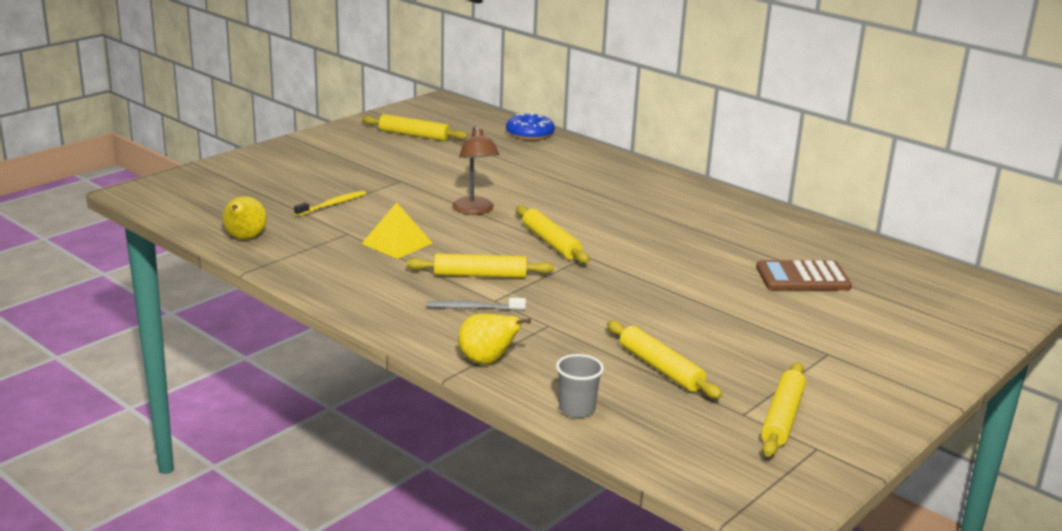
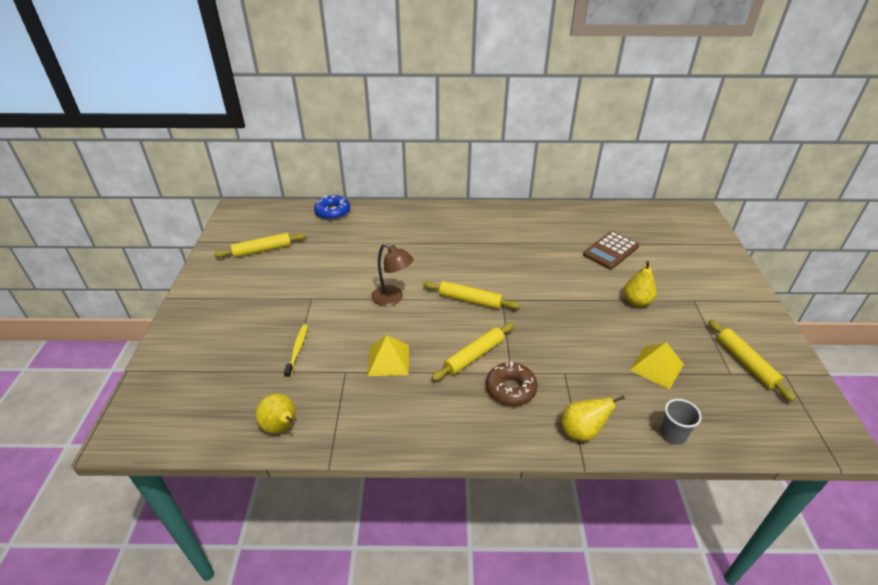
camera: 40 degrees left, 15 degrees up
grey toothbrush [426,298,526,311] -> brown donut [486,361,538,406]
yellow rolling pin [607,321,722,399] -> yellow pyramid [630,342,684,390]
none -> yellow pear [624,261,657,307]

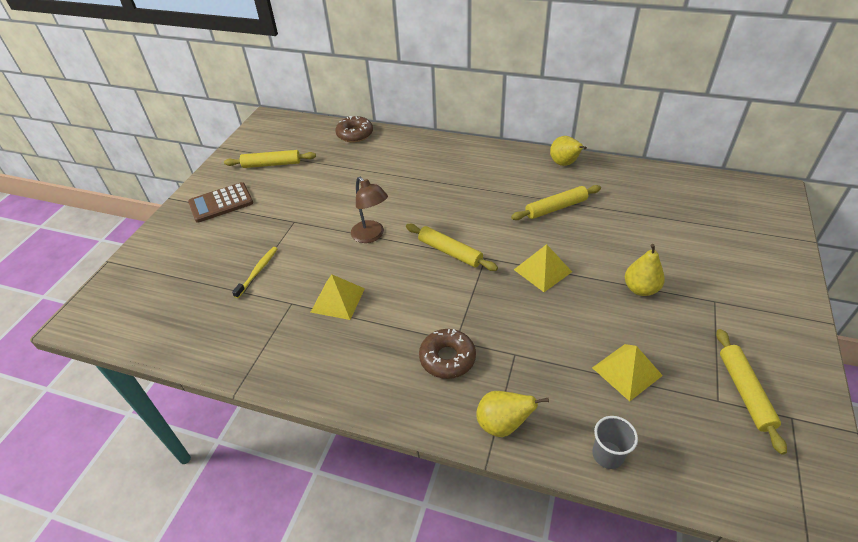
camera: 20 degrees right, 5 degrees up
yellow pear [255,393,296,434] -> yellow pear moved to [550,136,587,166]
blue donut [314,195,350,220] -> brown donut [335,116,373,142]
yellow rolling pin [432,323,514,381] -> yellow rolling pin moved to [511,185,601,220]
brown calculator [583,231,639,269] -> brown calculator moved to [188,182,253,223]
none -> yellow pyramid [514,244,572,292]

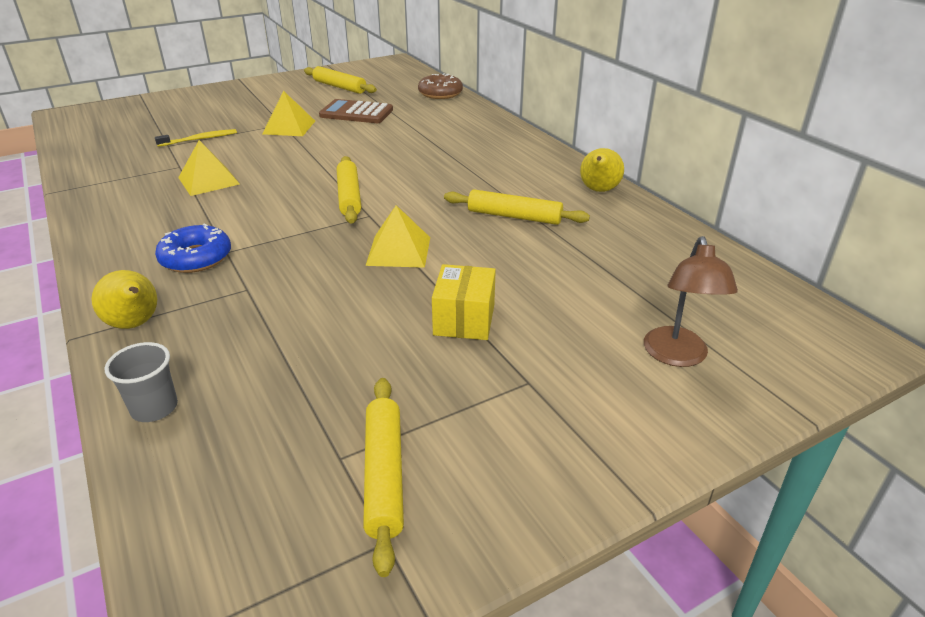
camera: 40 degrees right, 10 degrees down
brown calculator [188,182,253,223] -> brown calculator moved to [319,99,393,123]
brown lamp [351,177,388,243] -> brown lamp moved to [644,236,738,367]
brown donut [419,329,476,379] -> blue donut [155,224,231,273]
yellow pyramid [592,344,663,401] -> yellow pyramid moved to [262,91,315,136]
yellow pear [625,244,665,296] -> yellow box [432,264,496,340]
yellow rolling pin [716,329,787,455] -> yellow rolling pin turned 45 degrees counterclockwise [363,378,404,577]

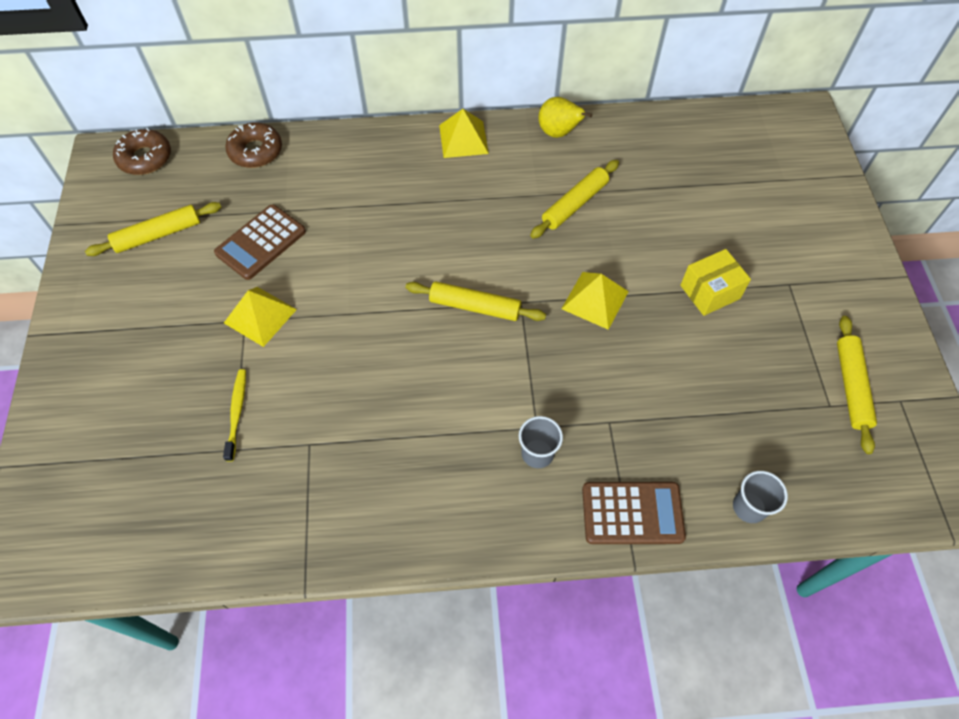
camera: 65 degrees left, 25 degrees up
yellow pear [91,270,157,329] -> brown calculator [582,482,686,544]
blue donut [155,224,231,273] -> grey cup [519,416,563,468]
yellow pyramid [178,140,240,196] -> yellow pyramid moved to [439,109,489,158]
yellow rolling pin [363,378,404,577] -> yellow rolling pin turned 75 degrees clockwise [837,316,877,454]
yellow box [432,264,496,340] -> yellow box turned 60 degrees counterclockwise [680,249,751,316]
brown lamp [644,236,738,367] -> none
none -> brown donut [113,128,171,175]

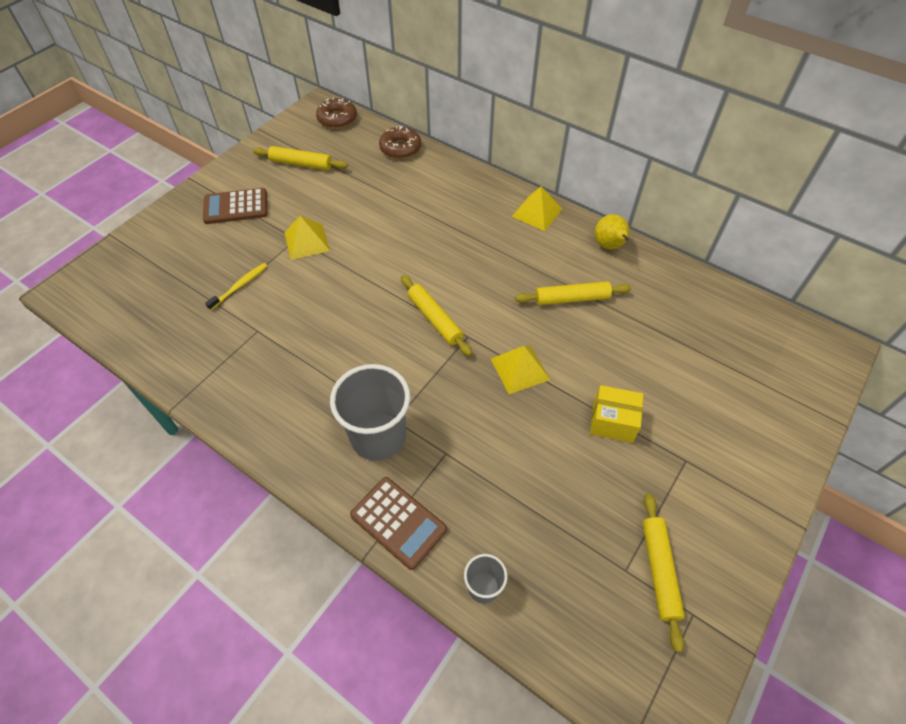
camera: 40 degrees right, 5 degrees down
brown calculator [214,204,306,280] -> brown calculator moved to [203,188,267,224]
grey cup [519,416,563,468] -> grey cup [330,364,410,461], size x2.02
yellow rolling pin [837,316,877,454] -> yellow rolling pin turned 45 degrees counterclockwise [642,493,685,652]

